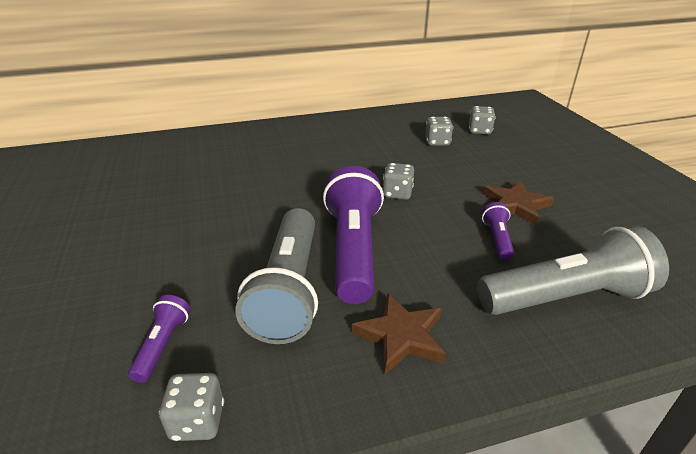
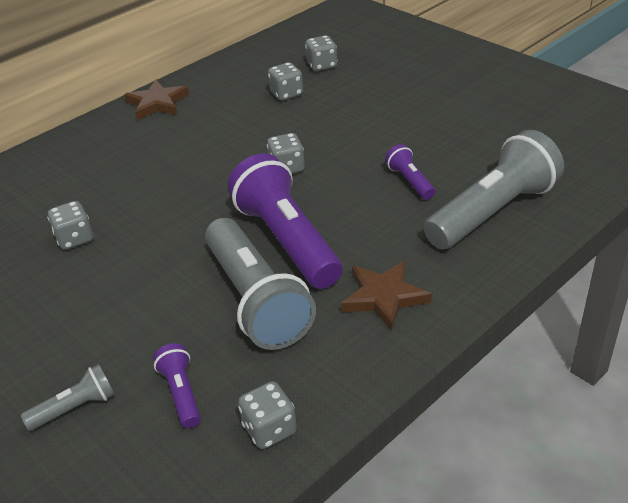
camera: 25 degrees left, 5 degrees up
brown star [483,180,554,225] -> brown star moved to [124,80,189,120]
none -> grey flashlight [21,364,115,431]
none -> grey dice [47,201,93,250]

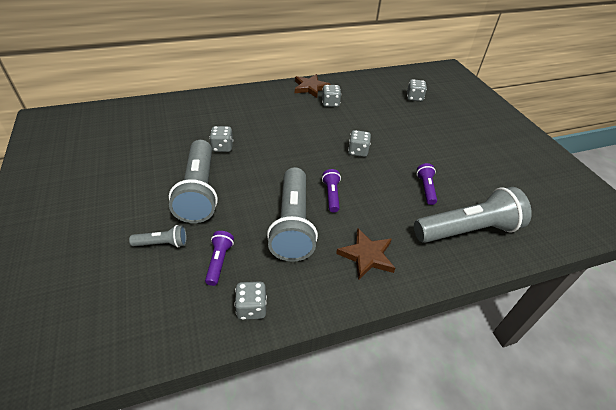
camera: 20 degrees right, 5 degrees up
purple flashlight [228,153,343,289] -> purple flashlight [322,169,341,212], size x0.46
grey dice [268,62,303,101] -> grey dice moved to [322,85,341,107]
none -> grey flashlight [169,140,218,223]

